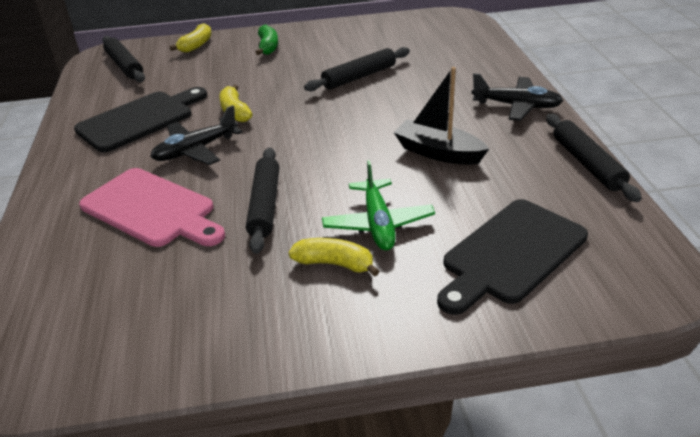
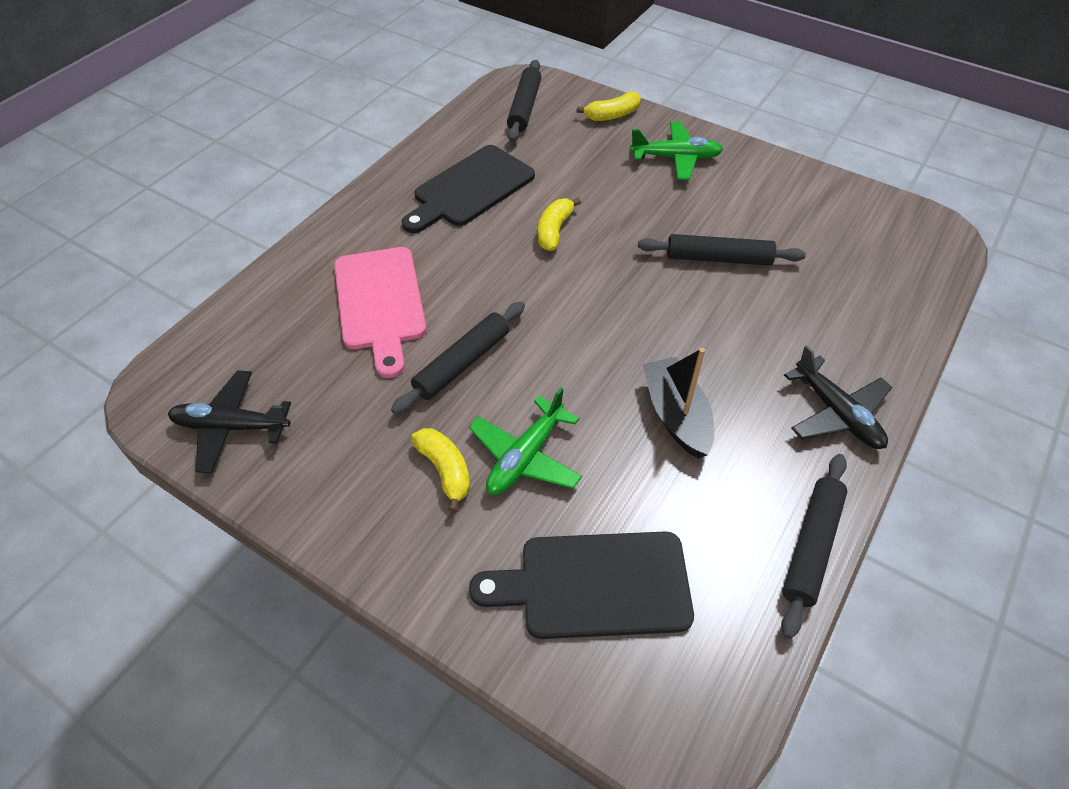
camera: 40 degrees right, 15 degrees up
black cutting board [74,87,207,152] -> black cutting board turned 135 degrees clockwise [402,145,535,233]
black plane [150,105,242,165] -> black plane moved to [168,370,291,473]
green banana [256,25,278,55] -> green plane [630,122,723,180]

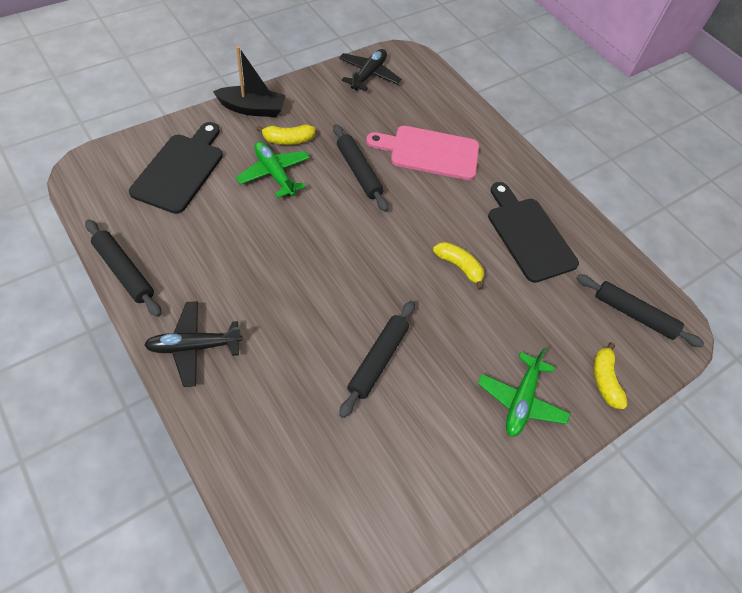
camera: 105 degrees right, 5 degrees up
black boat [643,348,714,459] -> black boat moved to [213,46,286,117]

